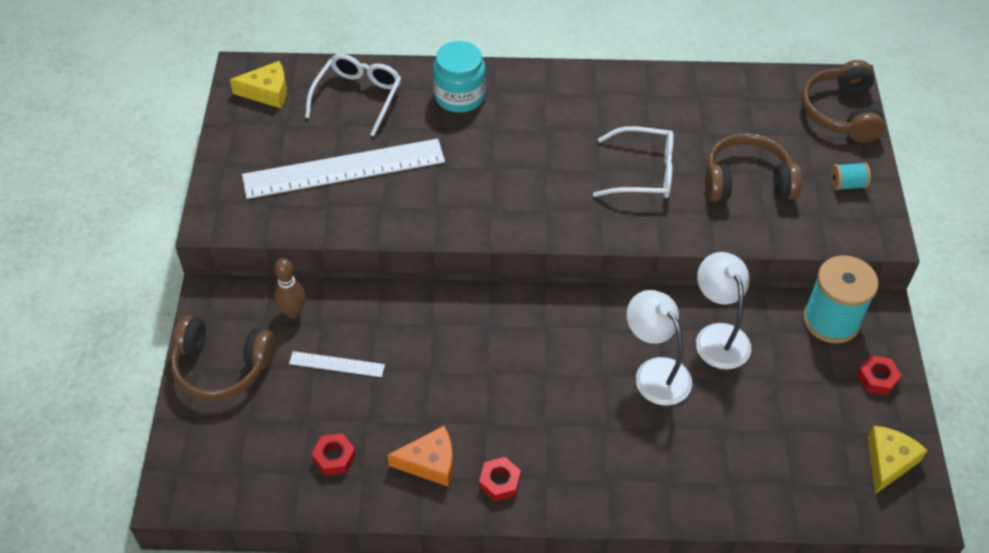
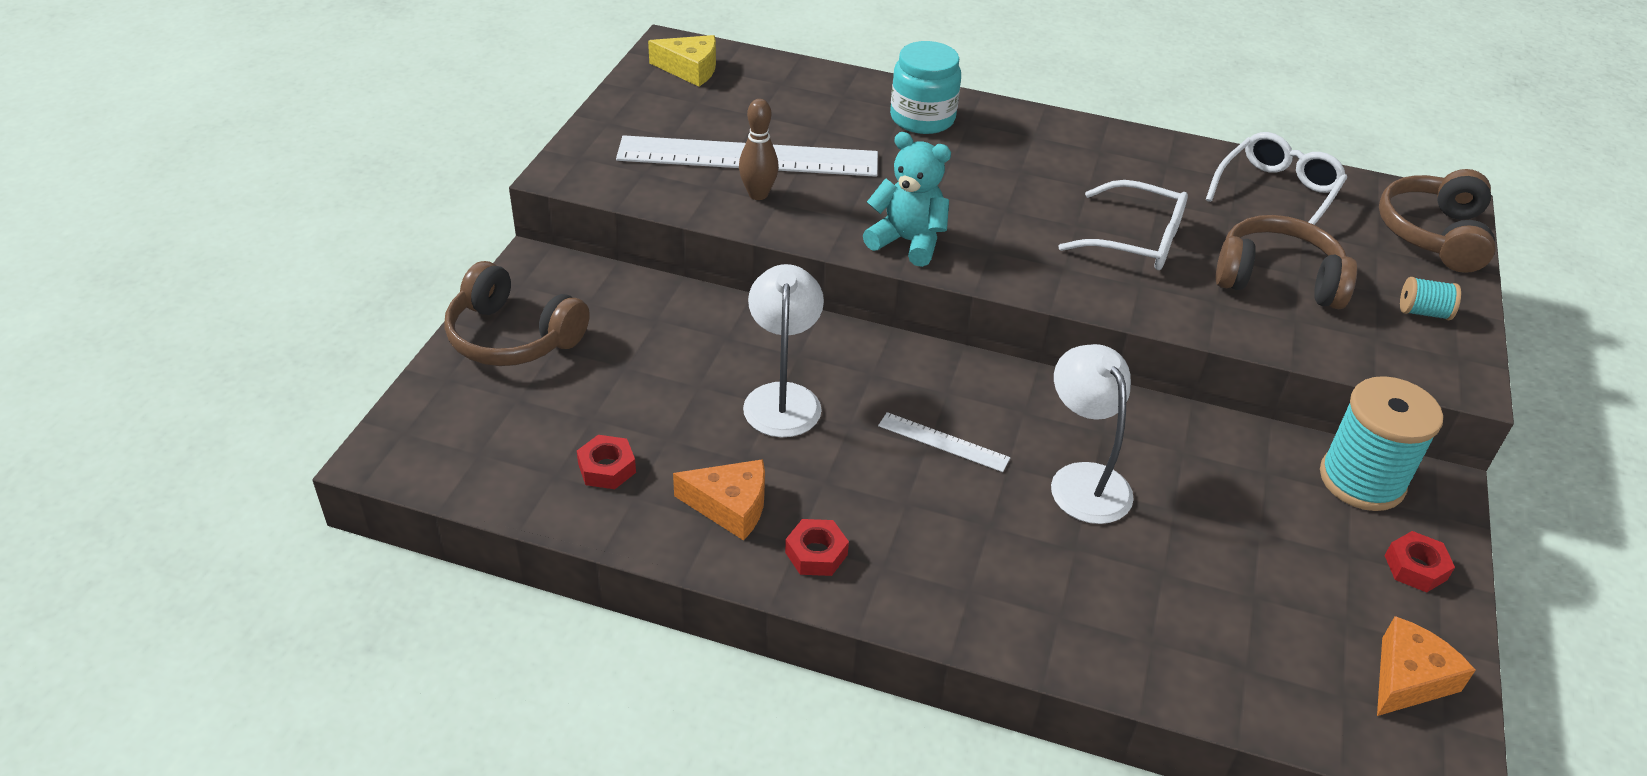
camera: 15 degrees right, 10 degrees down
brown bowling pin [274,258,306,318] -> brown bowling pin moved to [739,99,779,200]
white ruler [289,351,385,377] -> white ruler moved to [878,412,1010,472]
white glasses [305,54,401,136] -> white glasses moved to [1206,132,1347,225]
white lamp [696,252,751,369] -> white lamp moved to [743,264,824,437]
yellow cheese [867,426,927,494] -> orange cheese [1377,616,1476,716]
none -> turquoise teddy bear [863,132,951,267]

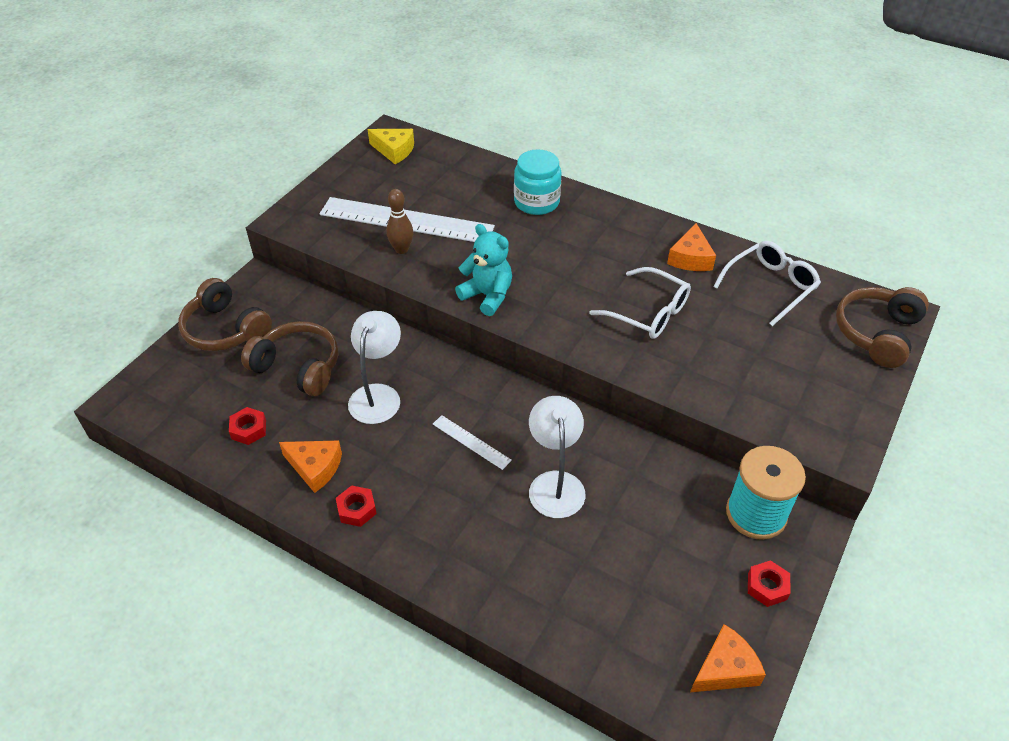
camera: 15 degrees right, 5 degrees up
brown headphones [1216,215,1357,309] -> brown headphones moved to [241,321,338,396]
turquoise spool [1400,277,1461,320] -> none
none -> orange cheese [667,223,716,271]

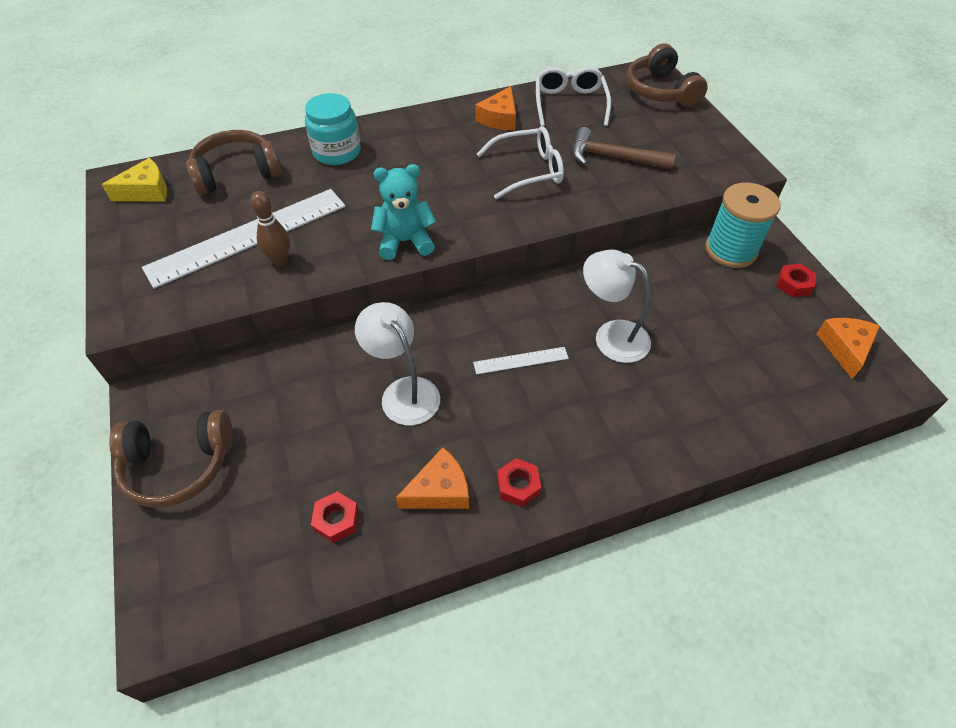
camera: 50 degrees left, 5 degrees up
brown headphones [241,321,338,396] -> brown headphones moved to [186,130,281,195]
orange cheese [667,223,716,271] -> orange cheese turned 60 degrees clockwise [476,86,516,130]
none -> brown hammer [572,127,676,169]

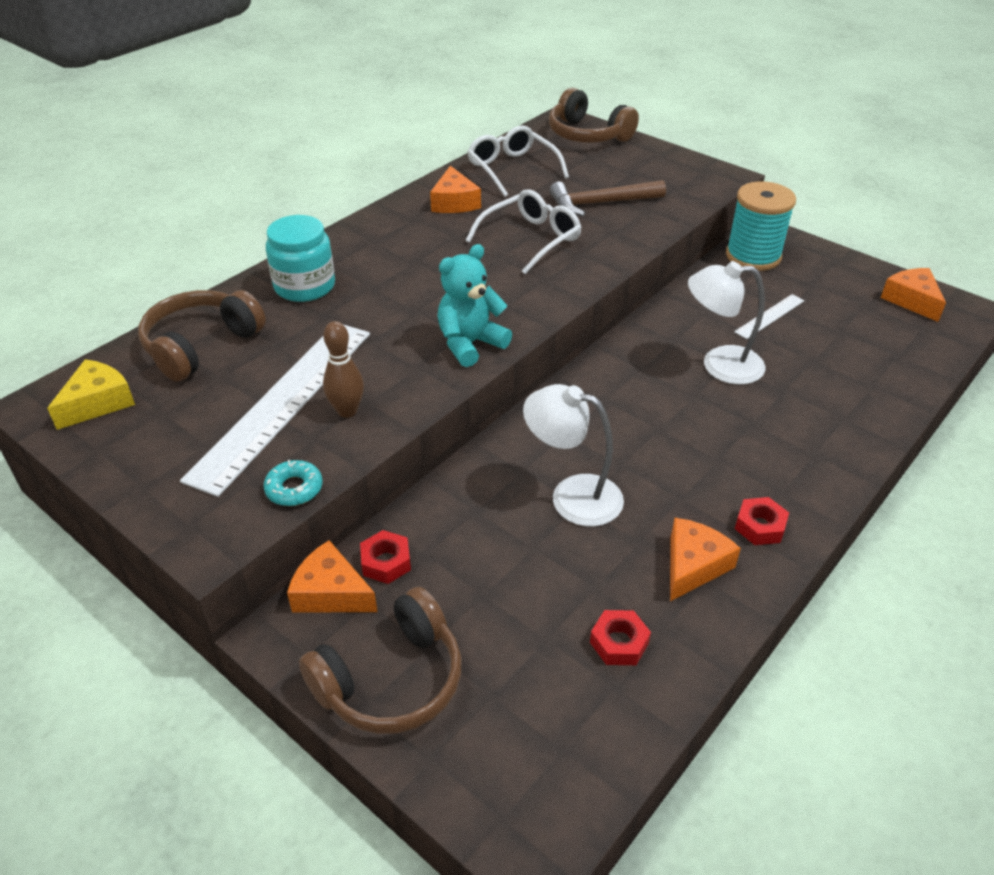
camera: 30 degrees left, 10 degrees down
white ruler [473,347,569,374] -> white ruler moved to [734,294,805,339]
red nut [777,264,816,297] -> red nut moved to [360,530,411,584]
none -> turquoise donut [264,460,322,506]
none -> orange cheese [287,540,378,613]

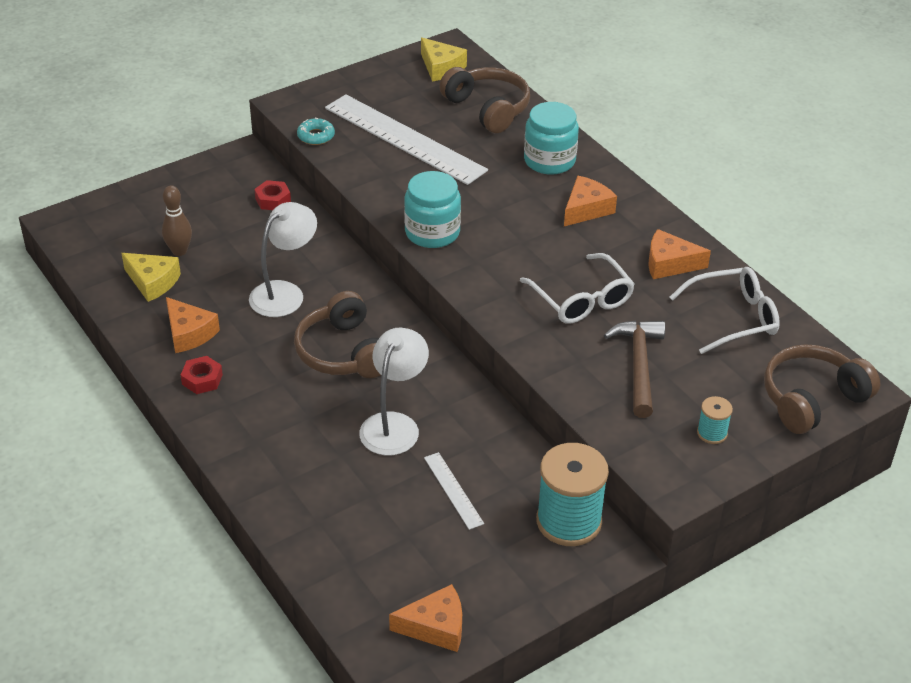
camera: 105 degrees right, 0 degrees up
orange cheese [287,540,378,613] -> orange cheese moved to [564,176,617,226]
brown headphones [299,587,461,734] -> brown headphones moved to [294,291,381,378]
brown bowling pin [323,321,364,418] -> brown bowling pin moved to [162,185,192,256]
turquoise teddy bear [438,244,512,367] -> turquoise jar [404,171,461,248]
red nut [590,610,651,665] -> yellow cheese [122,253,181,302]
none -> turquoise spool [697,396,733,444]

